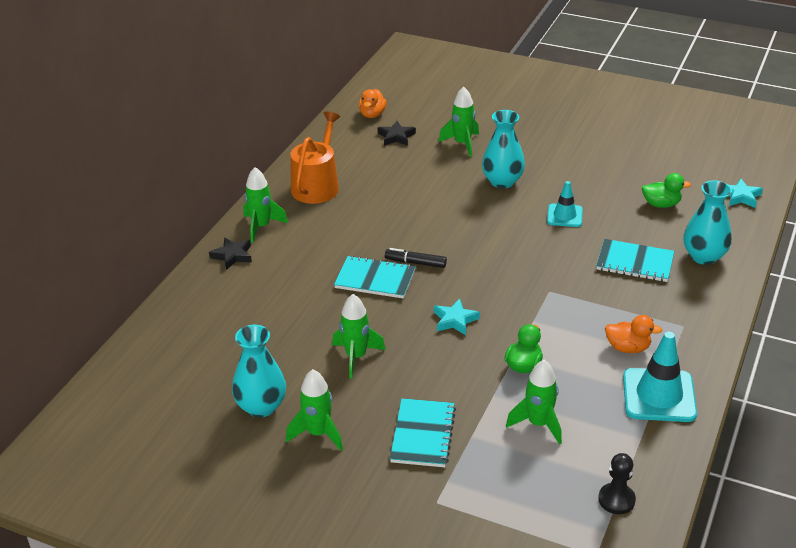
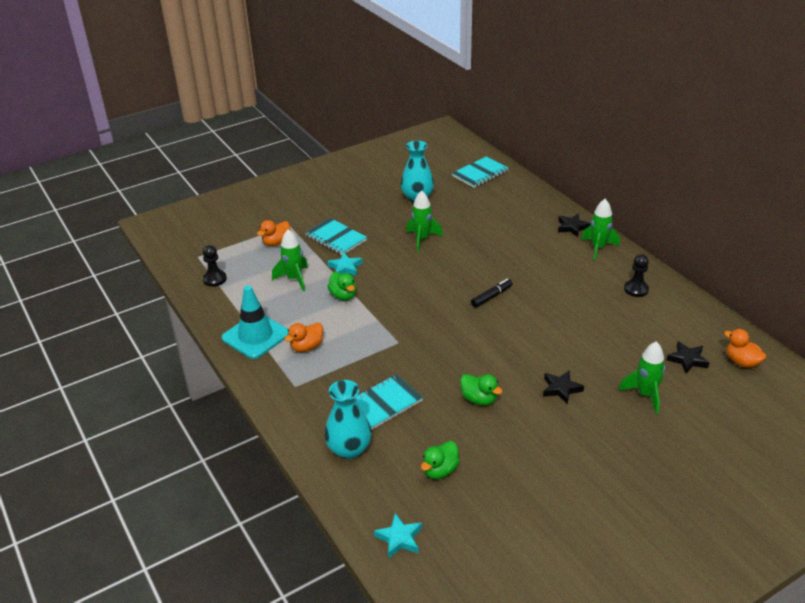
camera: 125 degrees right, 0 degrees up
green rocket [286,369,343,451] -> none
orange watering can [290,112,340,204] -> black pawn [624,254,649,297]
turquoise notebook [334,256,416,299] -> turquoise notebook moved to [452,156,508,188]
turquoise star [434,299,480,335] -> turquoise star moved to [327,253,363,276]
turquoise vase [482,110,525,189] -> black star [543,371,584,405]
turquoise traffic cone [547,181,583,227] -> green duck [460,374,502,406]
none -> orange duck [257,220,290,246]

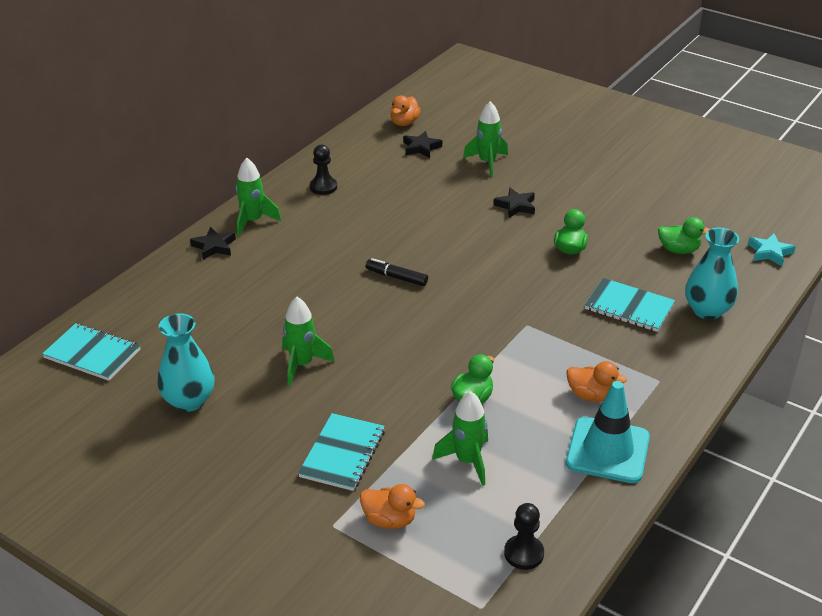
camera: 115 degrees left, 0 degrees up
turquoise star [327,253,363,276] -> none

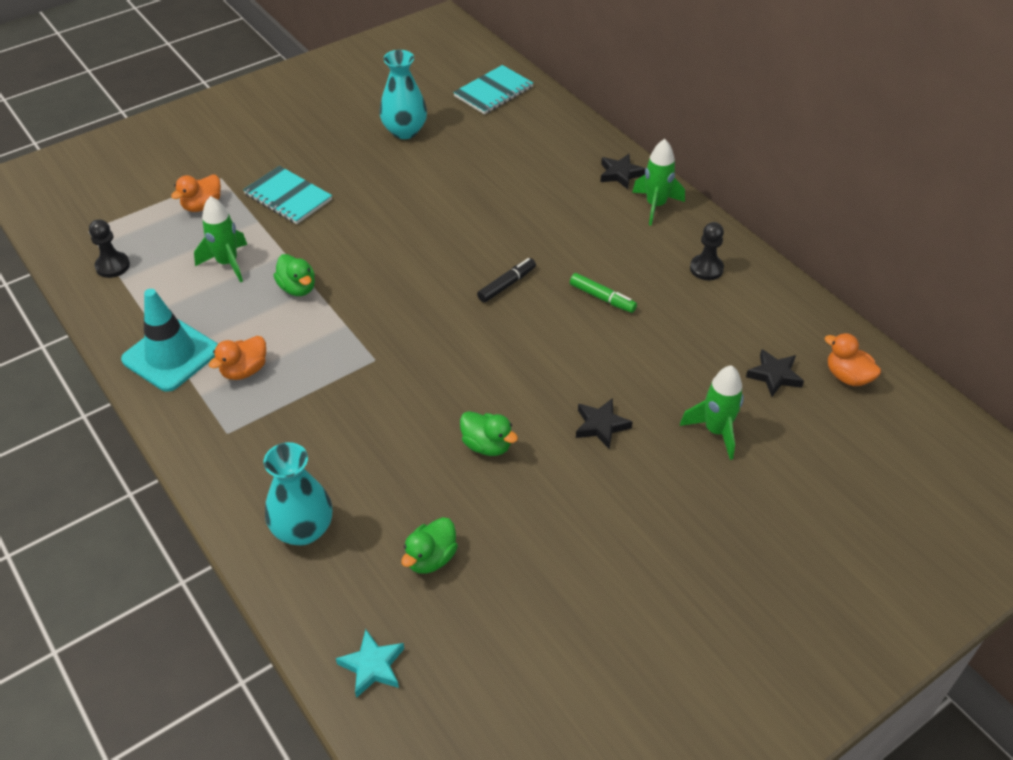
camera: 110 degrees right, 10 degrees up
green rocket [282,297,335,386] -> none
turquoise notebook [585,278,675,332] -> none
none -> green marker [570,273,637,313]

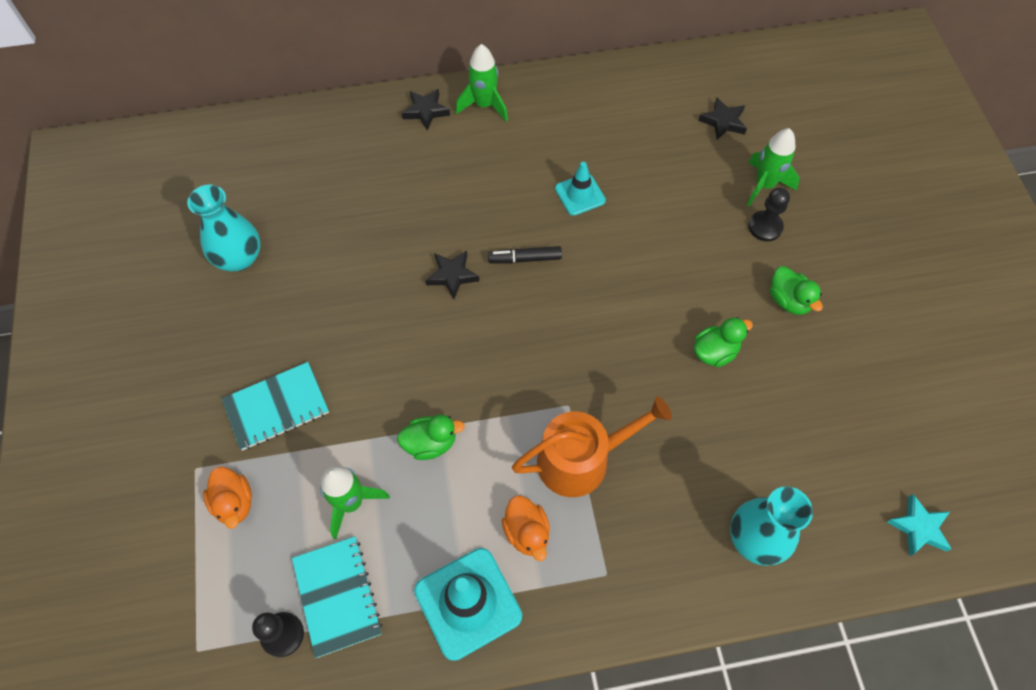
camera: 65 degrees left, 15 degrees up
green duck [401,517,458,574] -> green duck moved to [770,266,823,315]
turquoise notebook [453,65,533,114] -> turquoise notebook moved to [292,536,383,658]
black marker [477,258,536,303] -> black marker turned 75 degrees counterclockwise [488,246,562,264]
green marker [570,273,637,313] -> turquoise traffic cone [555,162,606,216]
black star [576,398,633,450] -> black star moved to [425,251,479,299]
black pawn [690,222,724,280] -> black pawn moved to [748,188,790,241]
orange duck [825,333,881,386] -> none
none -> orange watering can [512,396,672,497]

